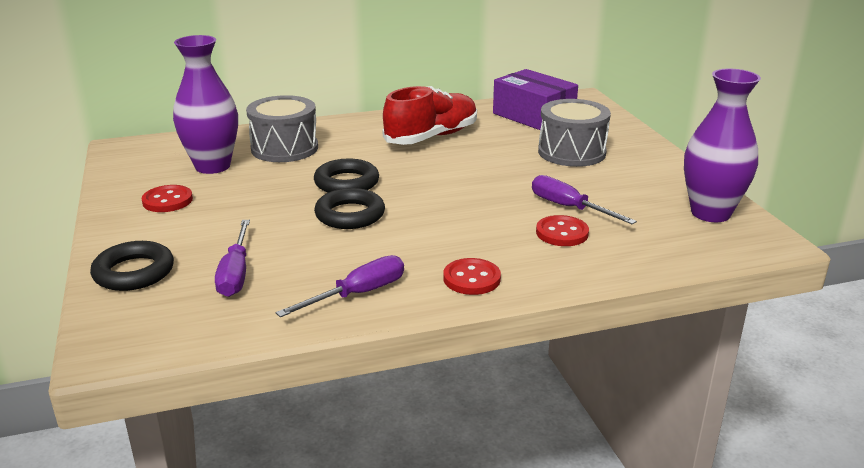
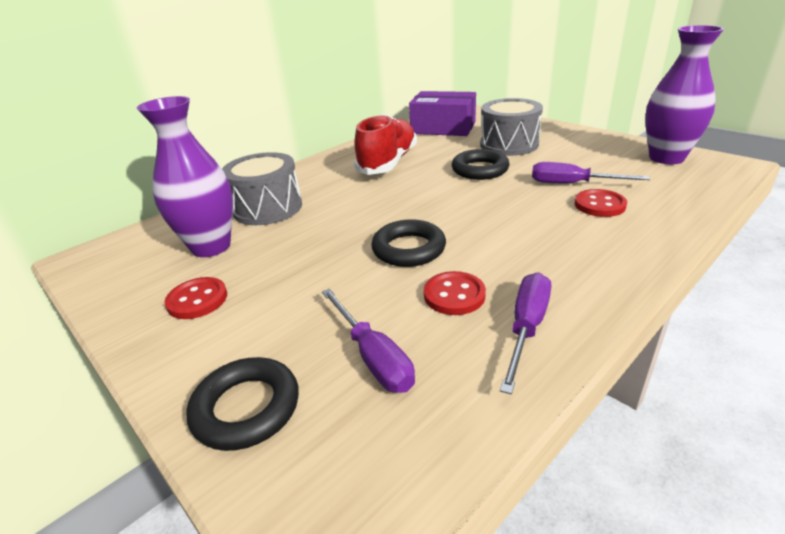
camera: 25 degrees left, 5 degrees up
black ring [314,159,379,193] -> black ring moved to [452,149,510,180]
red button [443,258,501,295] -> red button moved to [424,271,486,315]

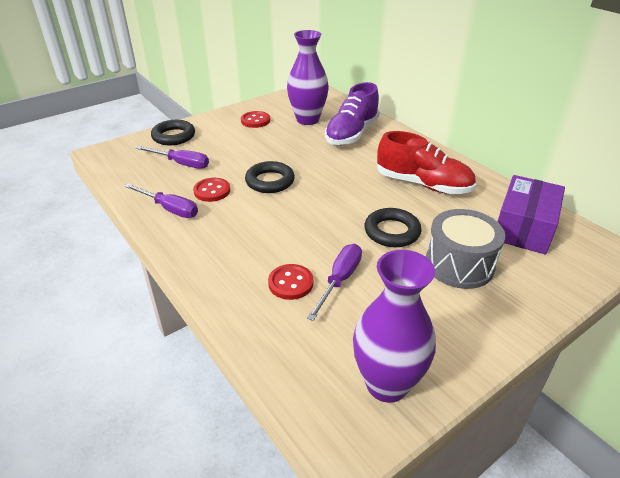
camera: 95 degrees right, 5 degrees up
grey drum [222,152,302,225] -> purple shoe [325,82,379,145]
purple screwdriver [322,289,415,393] -> purple screwdriver turned 135 degrees counterclockwise [136,146,209,169]

